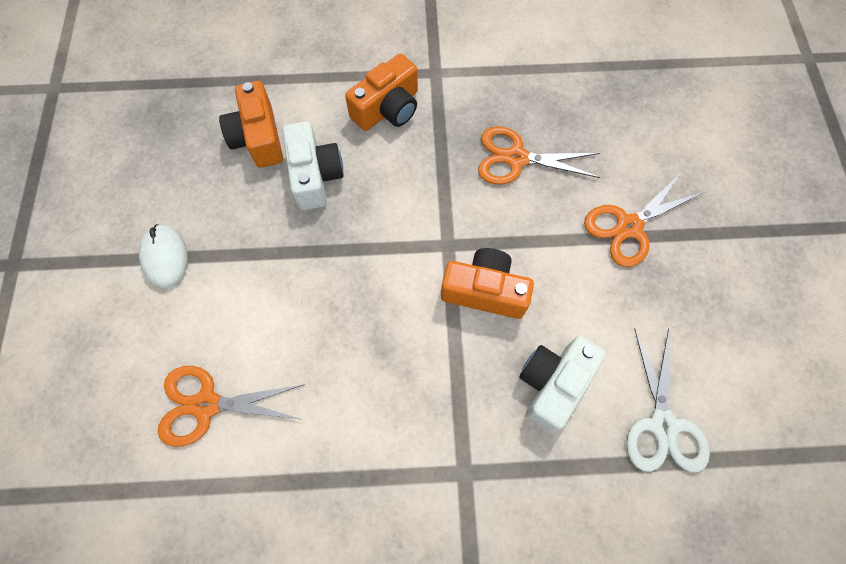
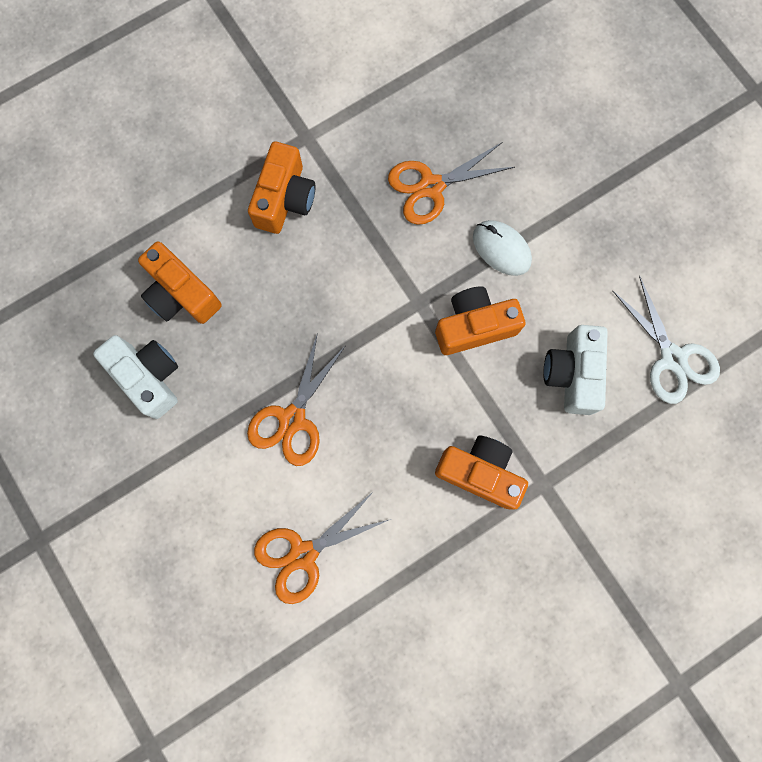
camera: 30 degrees left, 10 degrees up
white mouse [139,224,188,289] -> white mouse moved to [473,220,532,276]
white camera [282,121,344,210] -> white camera moved to [93,335,178,419]
orange scissors [584,172,704,267] -> orange scissors moved to [247,333,346,466]
none -> orange camera [435,436,528,509]

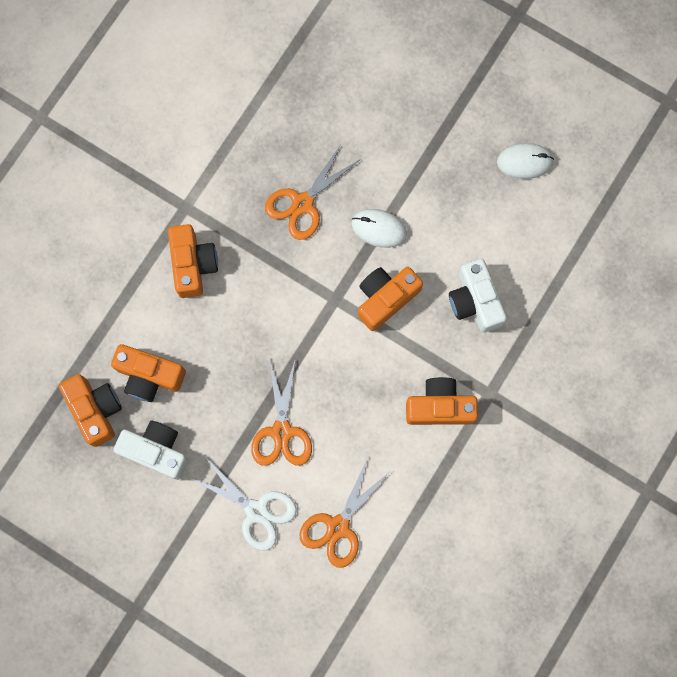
camera: 25 degrees left, 0 degrees up
white scissors [613,276,720,404] -> white scissors moved to [190,458,297,551]
none -> orange camera [59,374,122,447]
none -> white mouse [497,143,555,179]

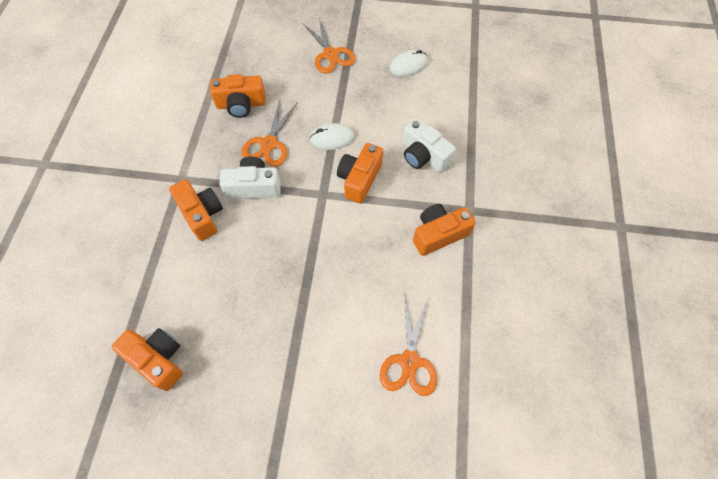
camera: 25 degrees left, 15 degrees down
orange camera [111,344,186,402] -> orange camera moved to [210,74,266,118]
white camera [114,420,189,480] -> white camera moved to [219,156,281,199]
white scissors [190,458,297,551] -> none
orange scissors [251,358,312,466] -> orange scissors moved to [303,19,356,74]

